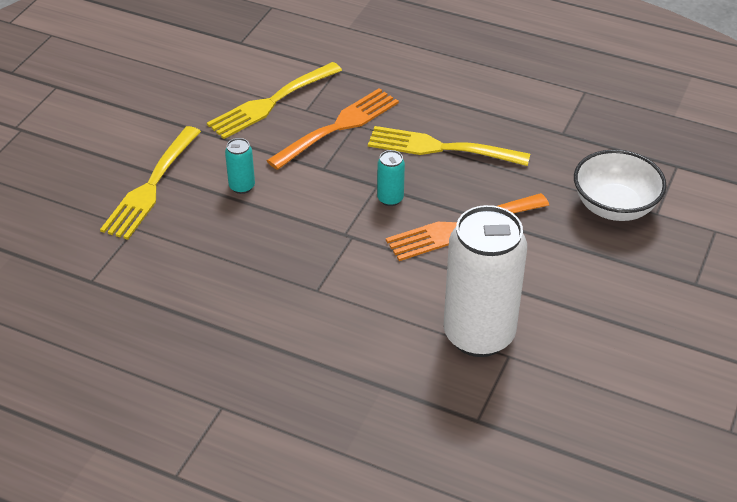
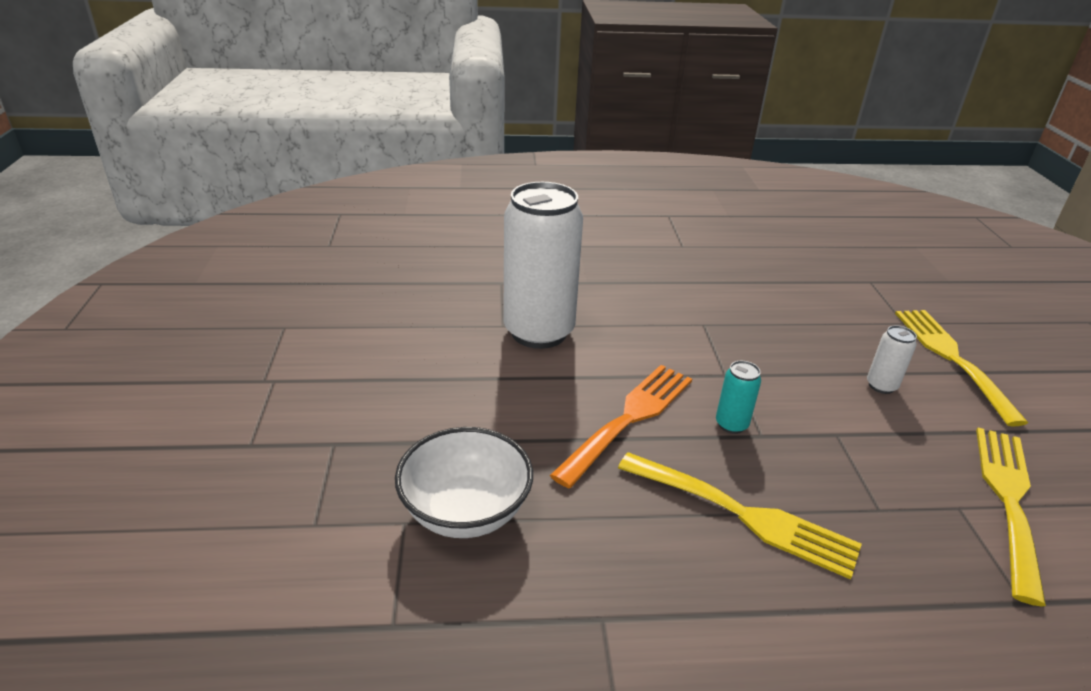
camera: 150 degrees right, 10 degrees down
turquoise can [225,138,255,194] -> white can [867,325,917,394]
orange fork [266,88,399,170] -> none
yellow fork [368,126,530,166] -> yellow fork turned 45 degrees clockwise [618,452,862,580]

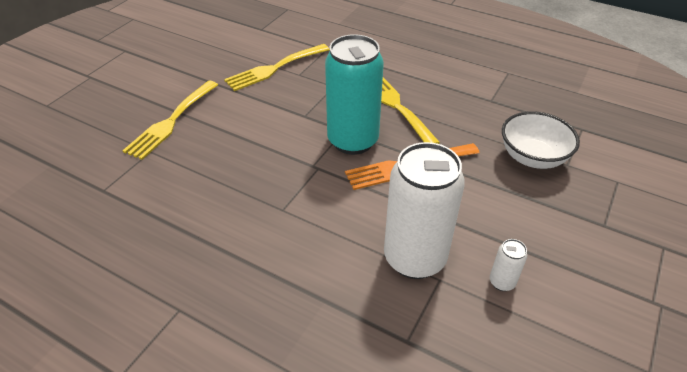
camera: 145 degrees left, 10 degrees up
turquoise can [716,361,761,434] -> turquoise can [325,34,384,155], size x2.45
white can [867,325,917,394] -> white can moved to [490,239,527,291]

